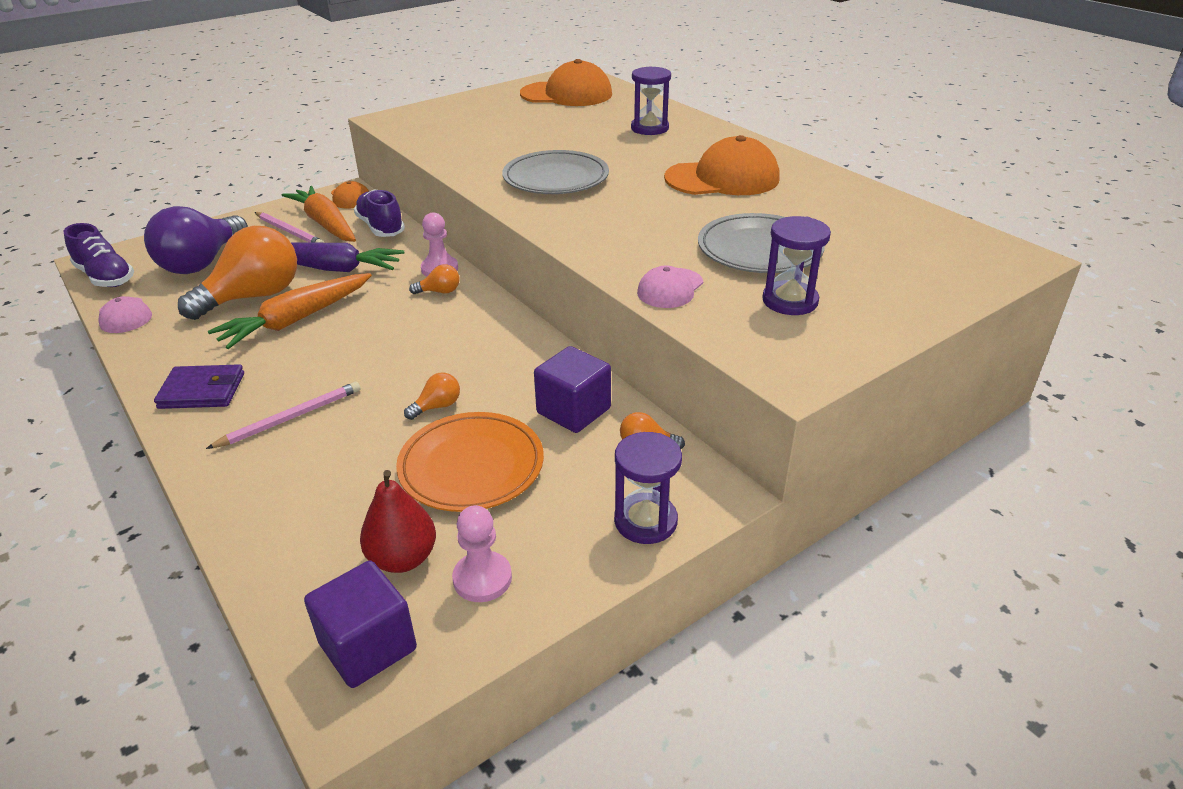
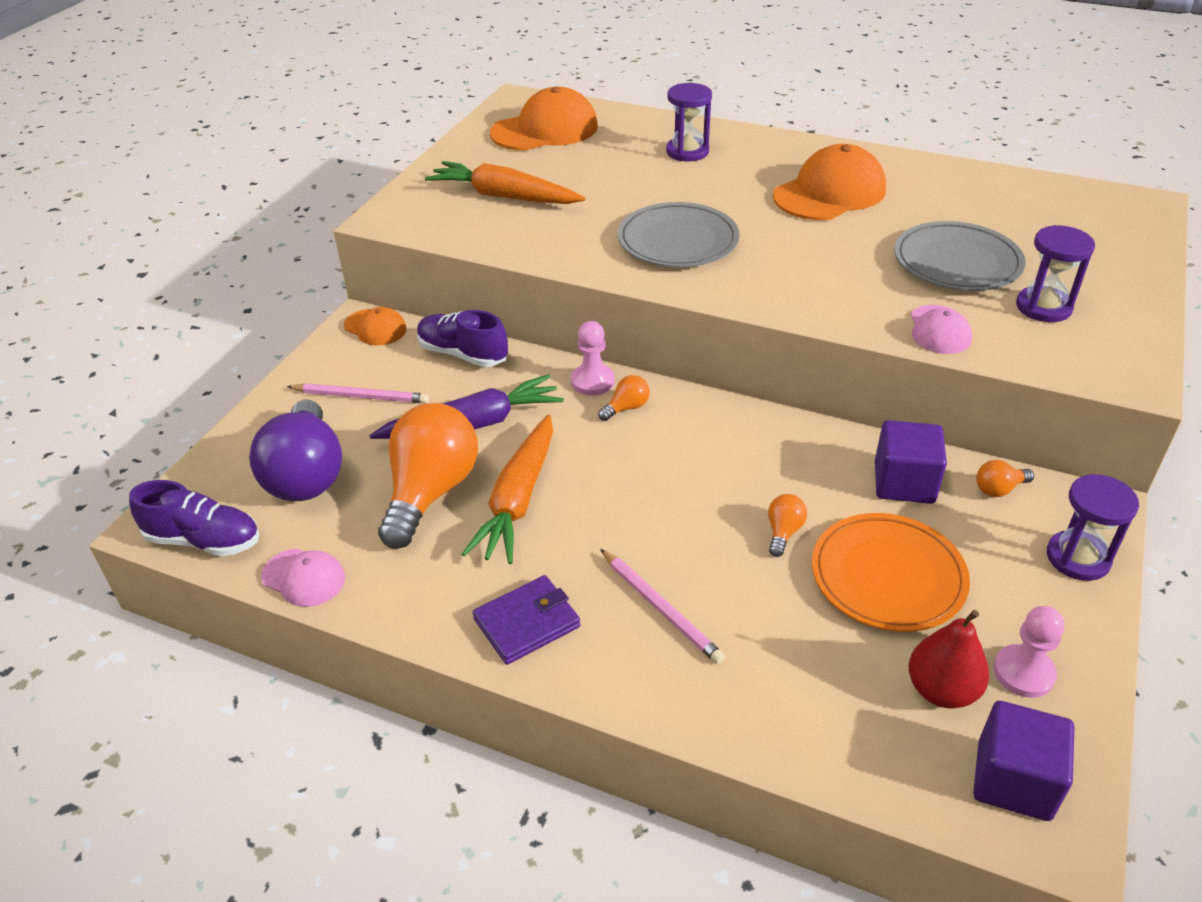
camera: 30 degrees left, 5 degrees up
pink pencil [206,382,361,449] -> pink pencil turned 120 degrees clockwise [600,549,725,664]
orange carrot [282,186,356,242] -> orange carrot moved to [425,161,586,204]

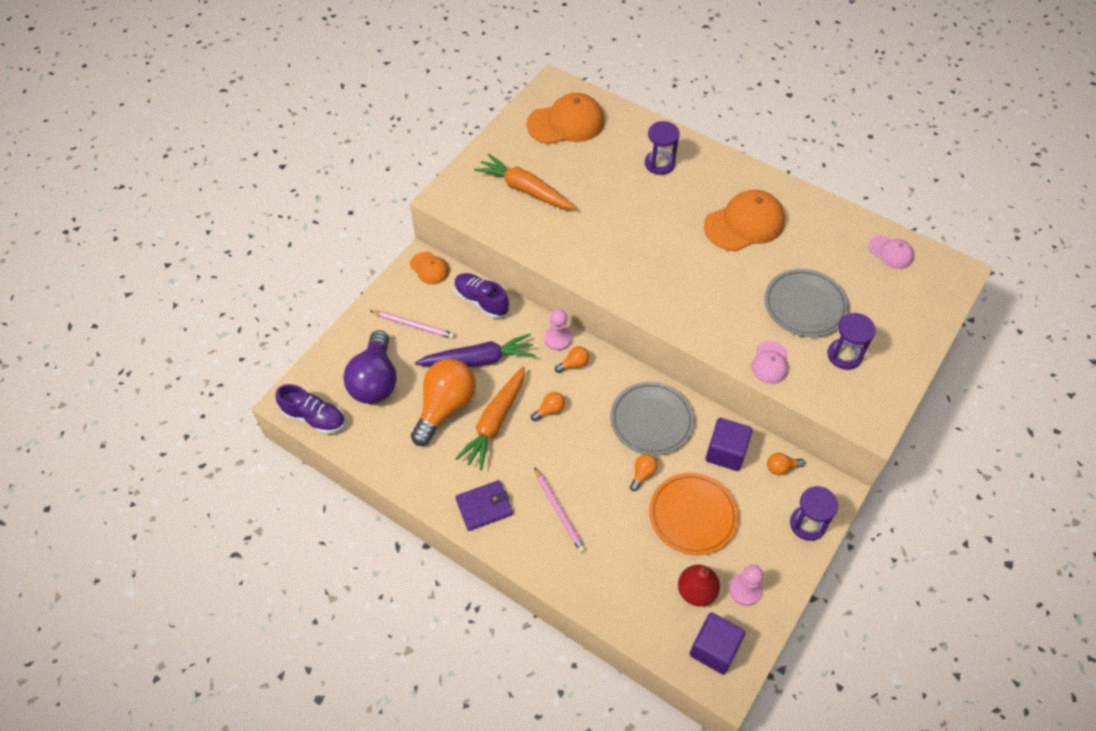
camera: 10 degrees right, 15 degrees up
pink cap [261,548,345,607] -> pink cap moved to [868,235,914,269]
grey plate [618,202,740,267] -> grey plate moved to [610,382,694,455]
none -> orange light bulb [531,392,565,421]

